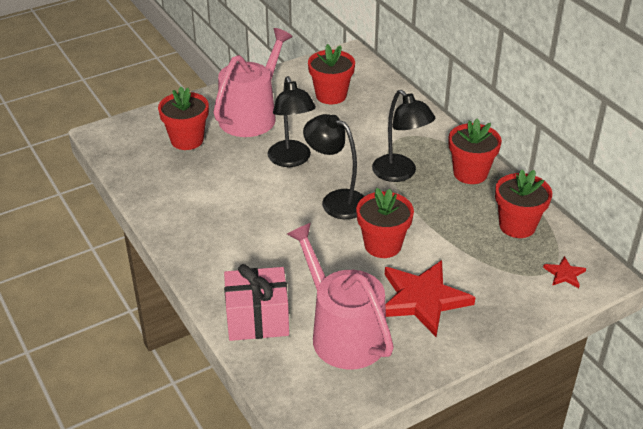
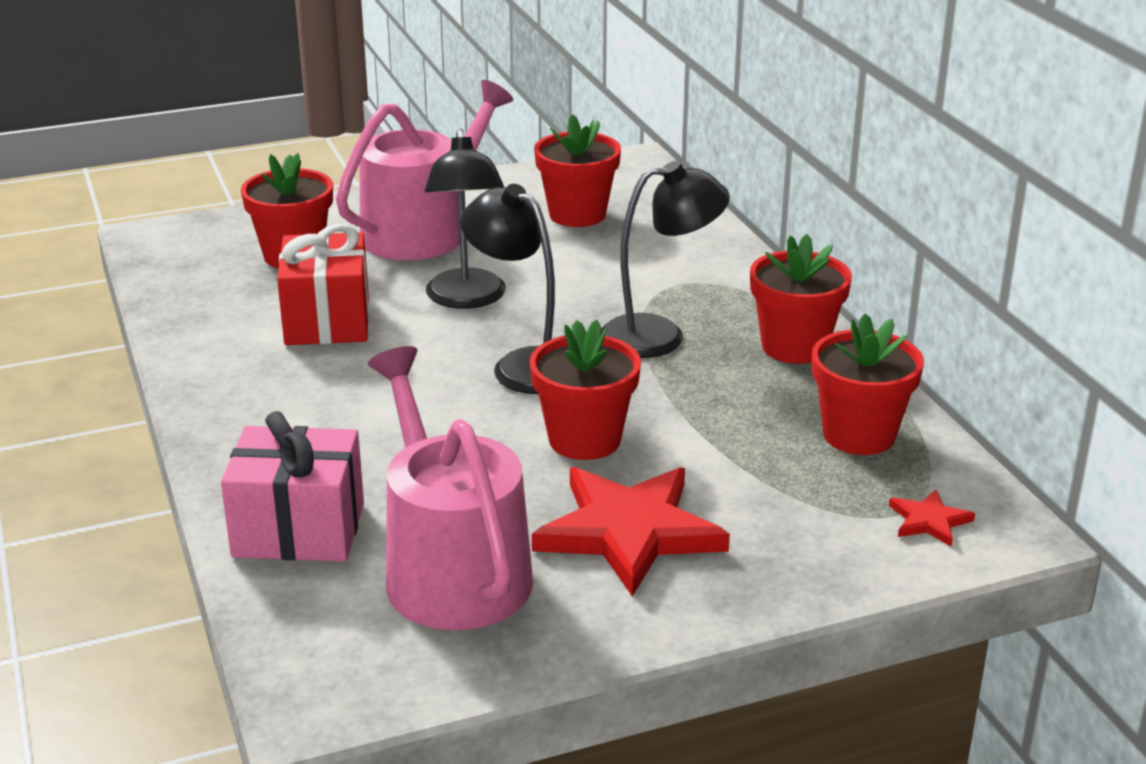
camera: 10 degrees right, 10 degrees down
black lamp [372,90,435,182] -> black lamp turned 75 degrees counterclockwise [601,161,730,358]
none -> red gift [277,224,369,345]

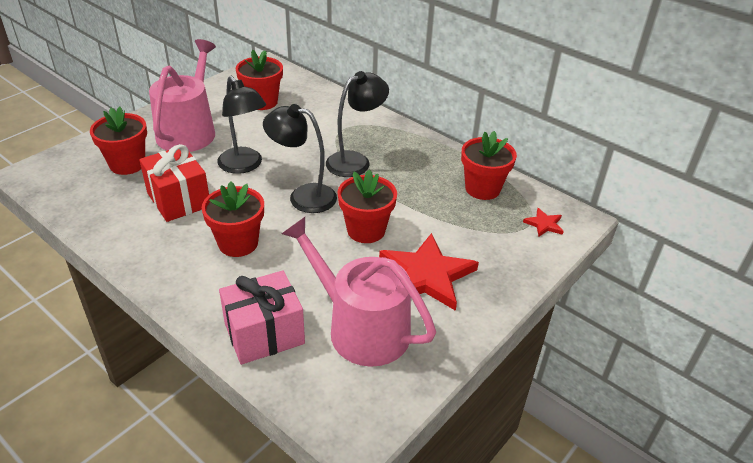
camera: 30 degrees left, 10 degrees up
red flower pot [750,234,852,364] -> red flower pot moved to [202,181,264,257]

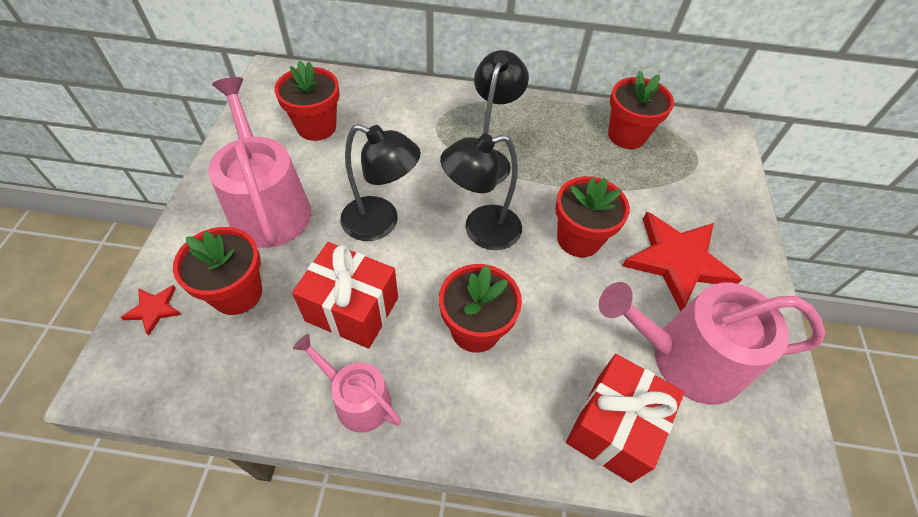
camera: 35 degrees left, 15 degrees up
pink gift [219,270,305,365] -> red gift [566,354,684,483]
red star [523,208,564,237] -> red star moved to [120,285,181,336]
none -> pink watering can [293,334,401,433]

